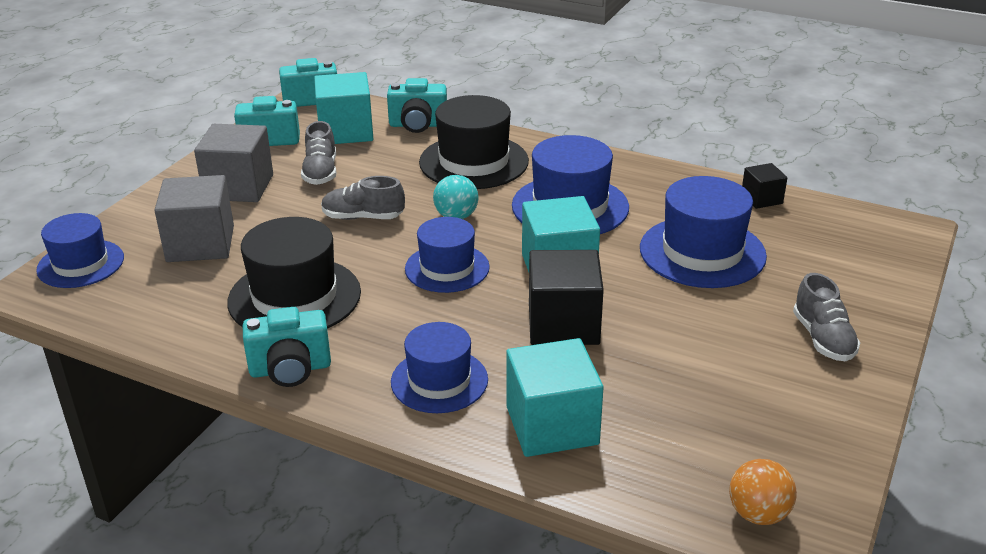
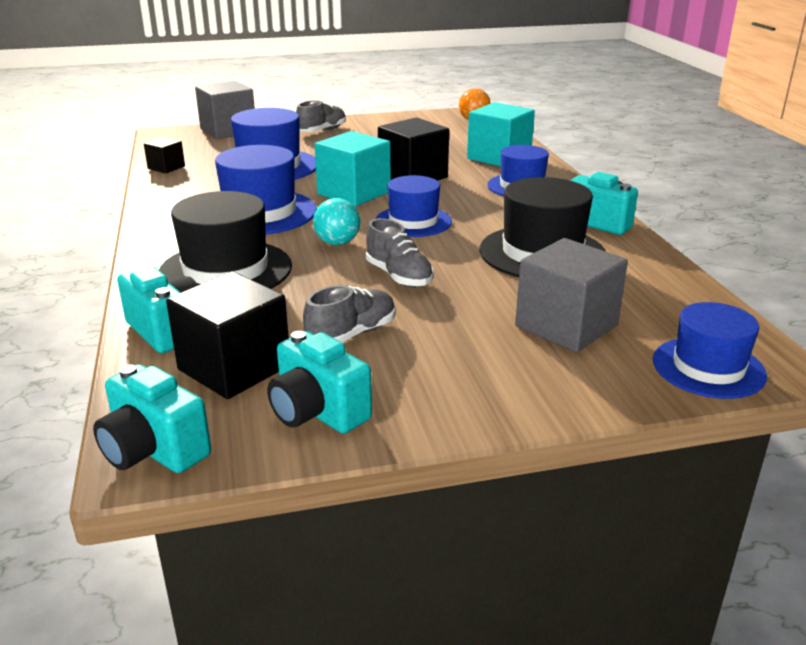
camera: 130 degrees left, 5 degrees down
grey cube [194,124,273,202] -> grey cube moved to [195,81,255,139]
turquoise cube [314,72,373,144] -> black cube [166,271,289,399]

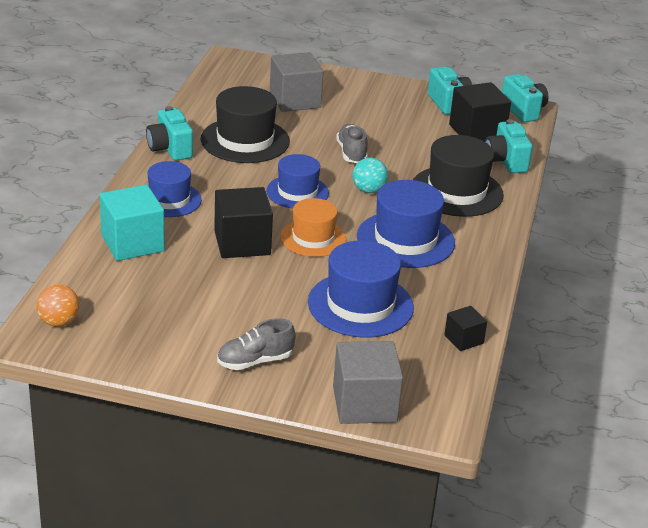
camera: 155 degrees left, 5 degrees up
grey shoe [303,285,395,343] -> none
turquoise cube [315,131,391,206] -> orange hat [280,198,346,257]
blue hat [653,302,767,399] -> none

